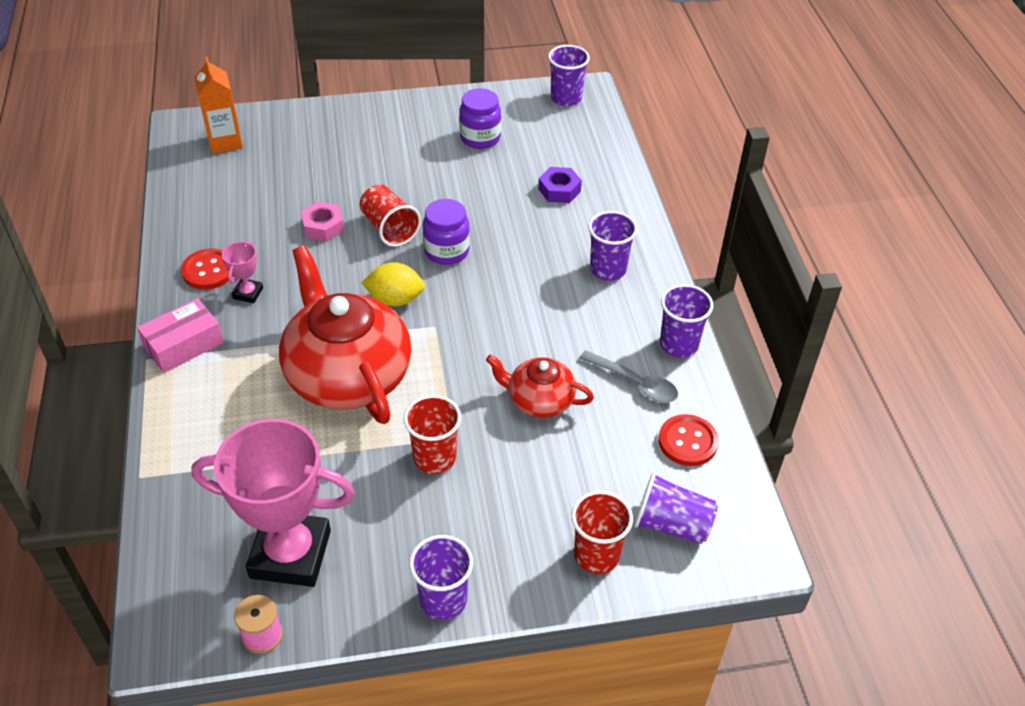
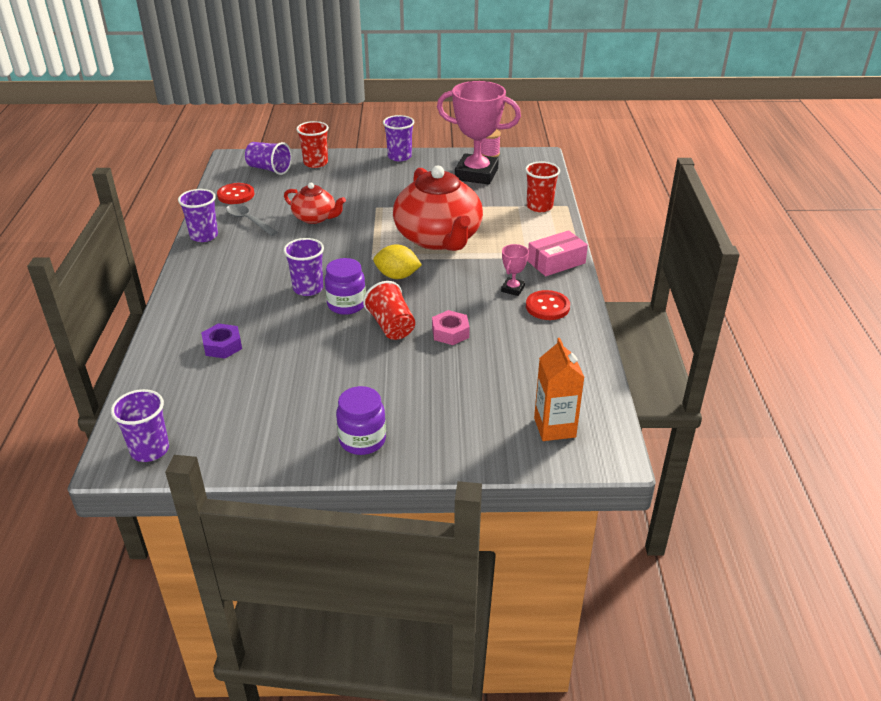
camera: 170 degrees left, 10 degrees down
red cup [404,395,461,474] -> red cup moved to [525,161,560,212]
purple jar [459,88,501,149] -> purple jar moved to [336,386,386,455]
purple cup [588,211,637,281] -> purple cup moved to [283,238,324,296]

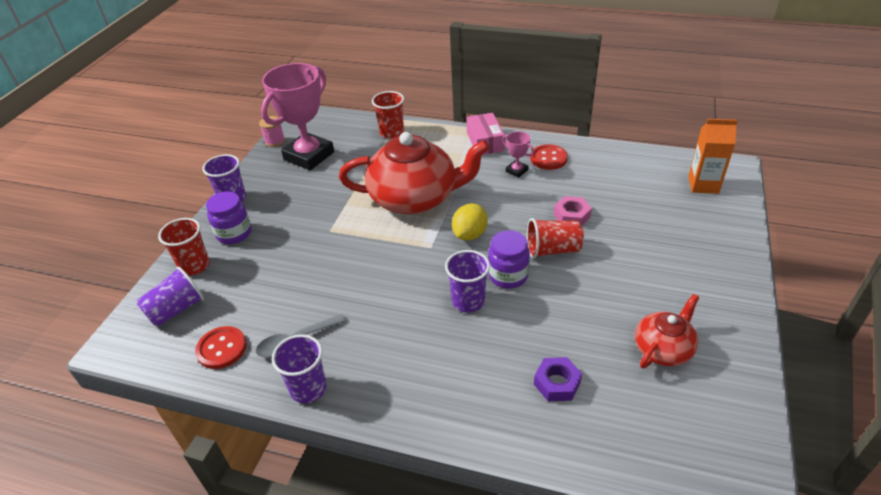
camera: 70 degrees left, 5 degrees up
purple cup [111,389,169,462] -> none
red teapot [284,183,346,224] -> red teapot moved to [635,294,699,368]
purple jar [336,386,386,455] -> purple jar moved to [206,192,252,244]

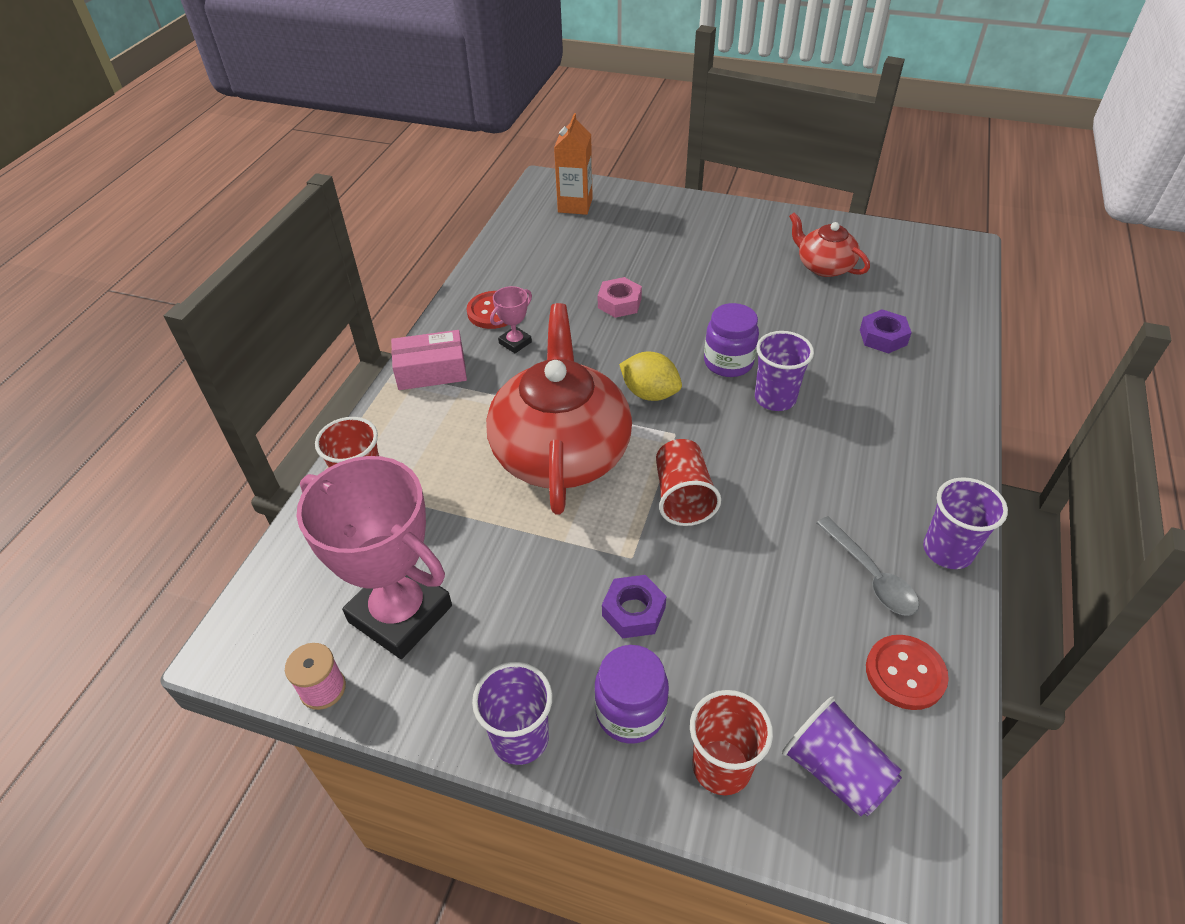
camera: 90 degrees left, 5 degrees up
red cup [527,218,584,259] -> red cup moved to [656,439,721,526]
none -> purple nut [602,575,666,638]

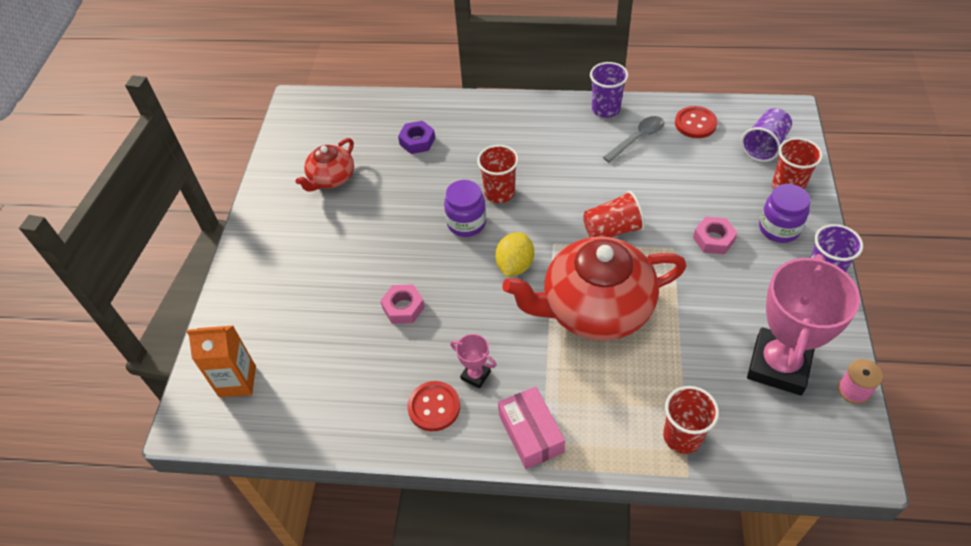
camera: 100 degrees left, 5 degrees up
purple nut [602,575,666,638] -> pink nut [693,216,737,254]
purple cup [755,331,814,411] -> red cup [477,145,519,203]

